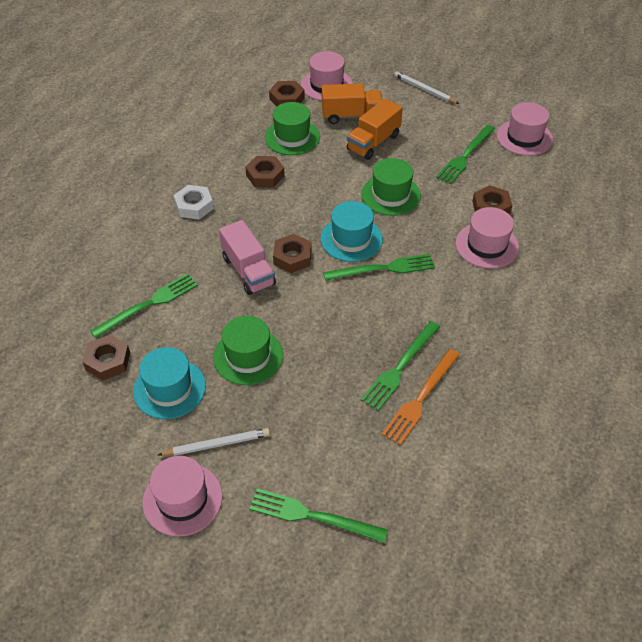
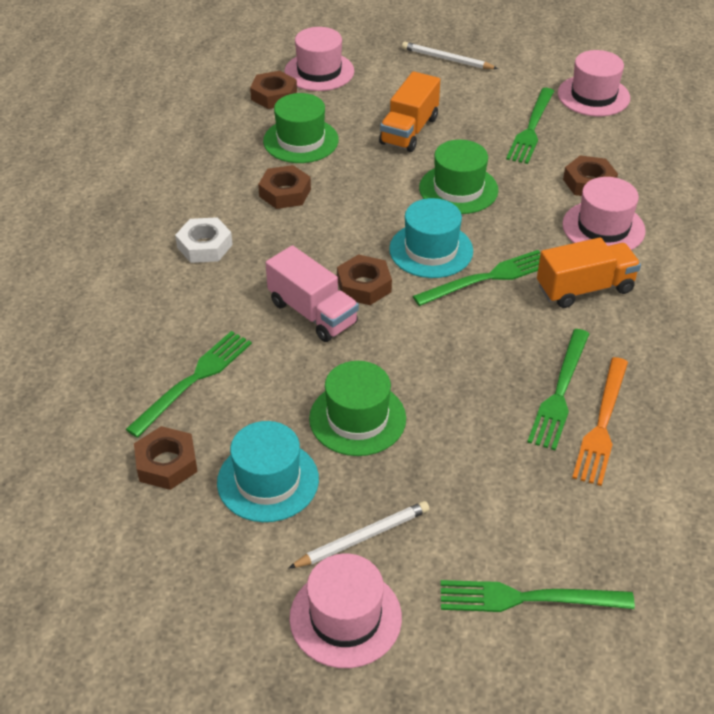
camera: 15 degrees left, 5 degrees down
orange truck [322,83,383,124] -> orange truck moved to [537,237,641,308]

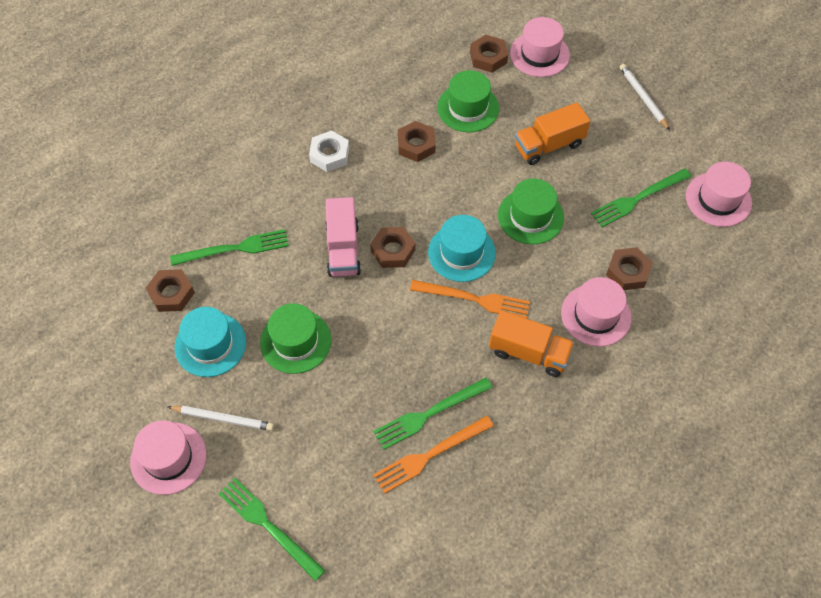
camera: 40 degrees right, 15 degrees up
green fork [413,250,540,306] -> orange fork [410,280,530,318]

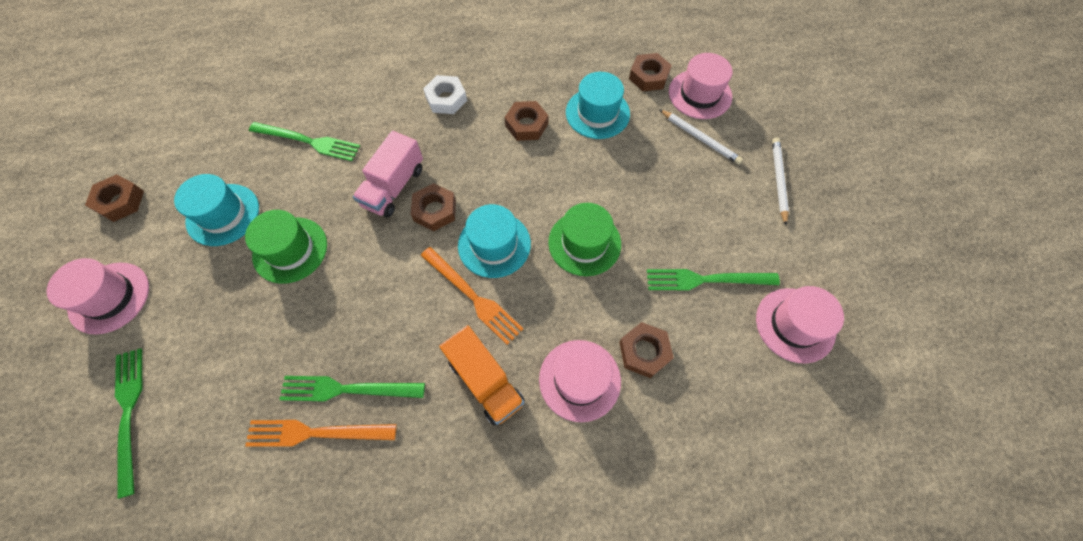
camera: 30 degrees right, 5 degrees up
brown nut [146,269,195,312] -> brown nut moved to [85,174,144,222]
white pencil [168,406,274,431] -> white pencil moved to [659,109,743,164]
green hat [437,70,499,132] -> turquoise hat [566,72,630,139]
orange truck [515,102,590,165] -> none

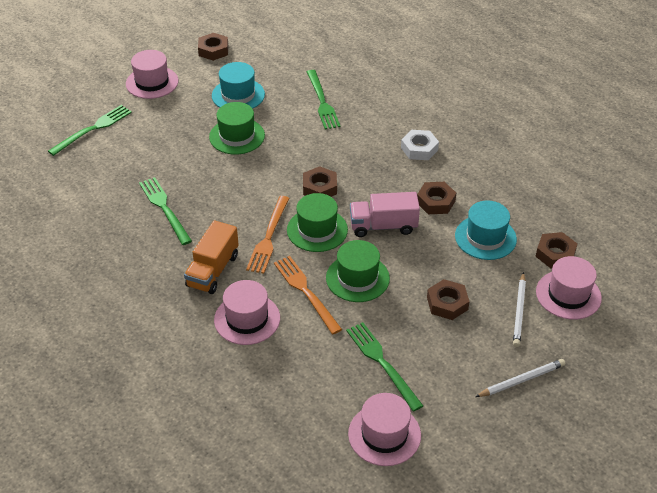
camera: 60 degrees right, 20 degrees down
orange fork [245,420,397,447] -> orange fork moved to [274,256,342,334]
pink truck [353,131,423,217] -> pink truck moved to [350,192,420,237]
turquoise hat [458,204,531,278] -> green hat [287,193,348,252]
brown nut [619,322,674,378] -> brown nut moved to [427,279,470,320]

